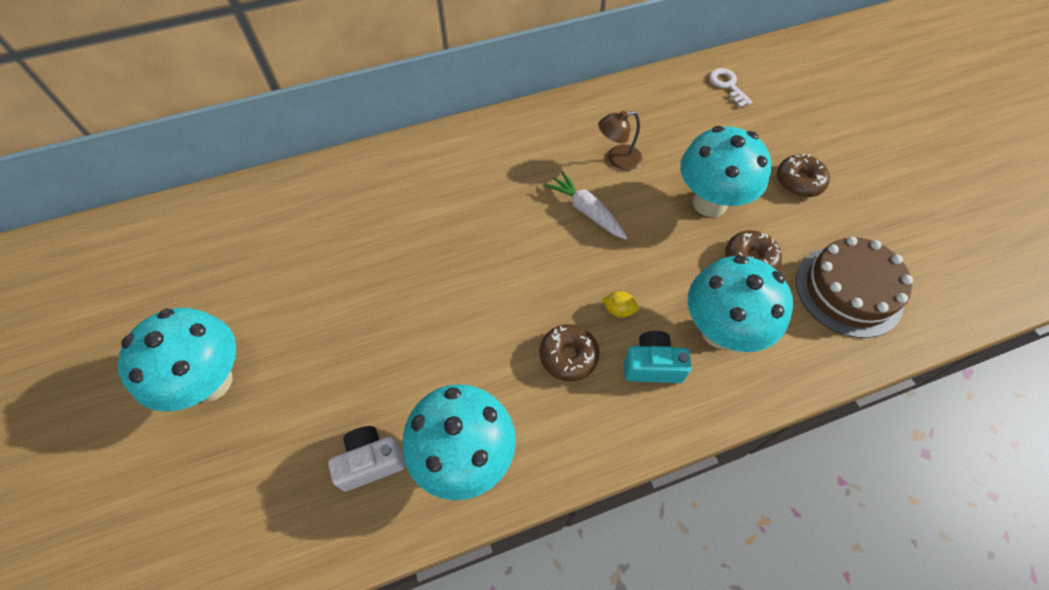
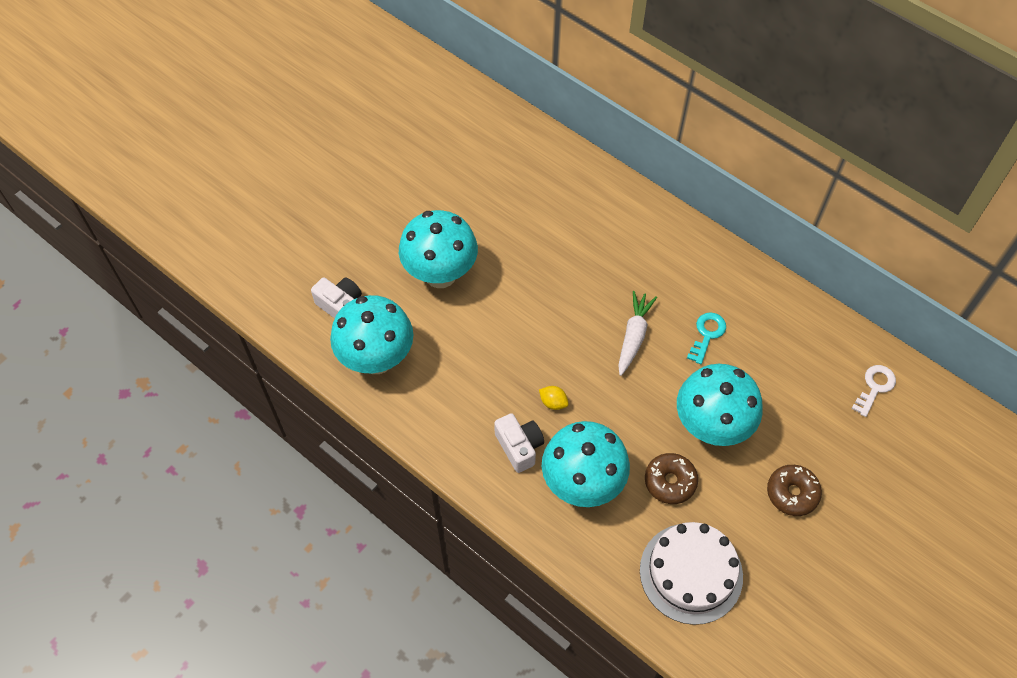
camera: 60 degrees right, 0 degrees up
turquoise mushroom [118,308,236,412] -> turquoise mushroom moved to [399,210,478,288]
brown donut [540,324,600,381] -> none
brown lamp [598,111,642,171] -> turquoise key [687,312,726,364]
yellow lemon [602,291,639,318] -> yellow lemon turned 45 degrees counterclockwise [539,386,569,410]
turquoise camera [624,331,691,383] -> white camera [494,413,544,473]
brown cake [796,236,913,338] -> white cake [640,522,743,625]

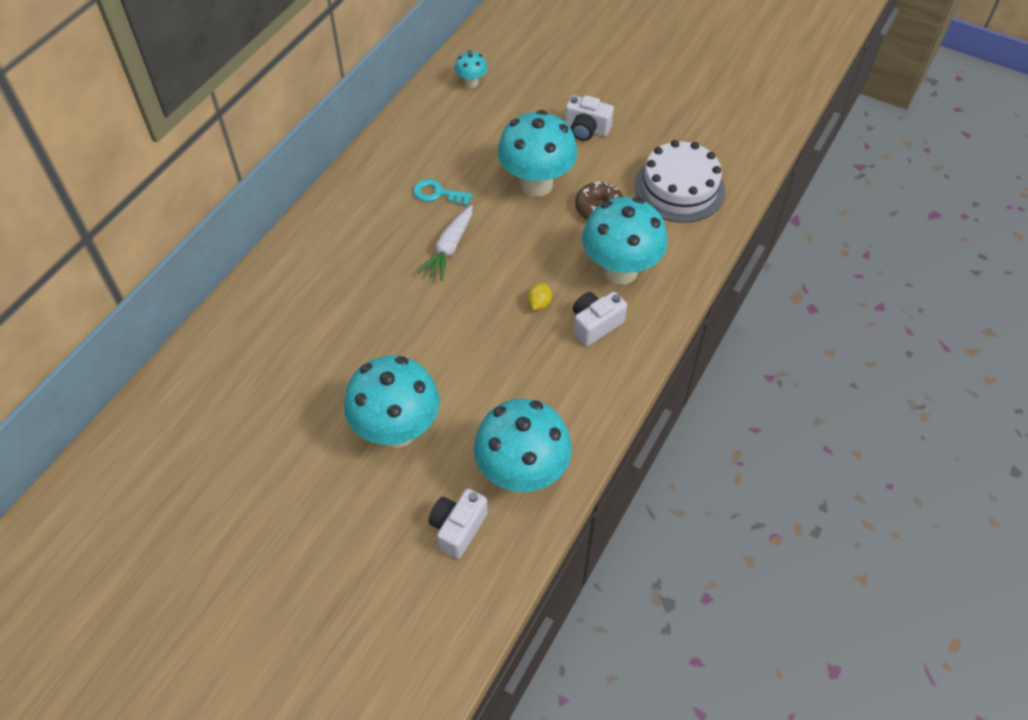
camera: 100 degrees left, 5 degrees down
white carrot [618,291,657,376] -> white carrot turned 75 degrees counterclockwise [418,205,473,280]
brown donut [767,465,822,516] -> white camera [565,95,614,141]
white key [851,365,896,417] -> turquoise mushroom [455,51,488,88]

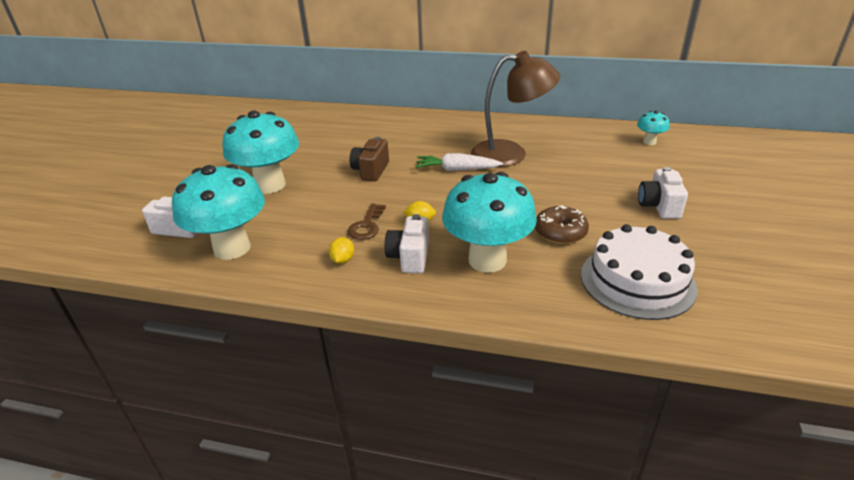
camera: 75 degrees right, 20 degrees down
turquoise key [413,179,473,206] -> brown lamp [471,51,560,167]
turquoise mushroom [497,110,578,197] -> none
white camera [573,292,627,346] -> white camera turned 120 degrees counterclockwise [385,214,429,273]
none -> yellow lemon [329,237,354,264]
none -> brown key [348,204,386,240]
none -> brown camera [349,137,389,181]

